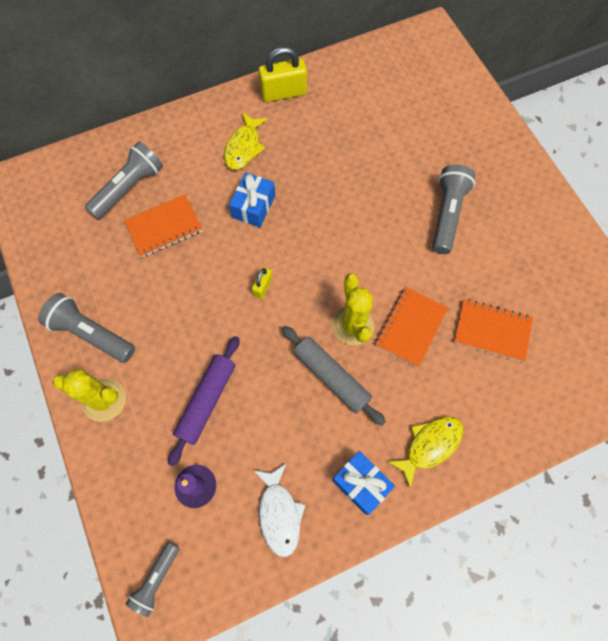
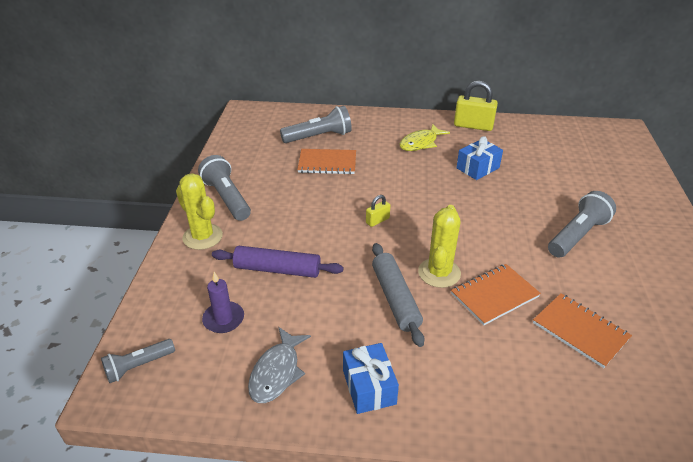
camera: 30 degrees right, 30 degrees down
purple rolling pin [168,336,239,466] -> purple rolling pin turned 45 degrees clockwise [212,246,344,278]
blue gift [229,172,275,228] -> blue gift moved to [456,136,503,180]
white fish [253,464,306,557] -> grey fish [248,327,311,403]
yellow fish [388,416,463,489] -> none

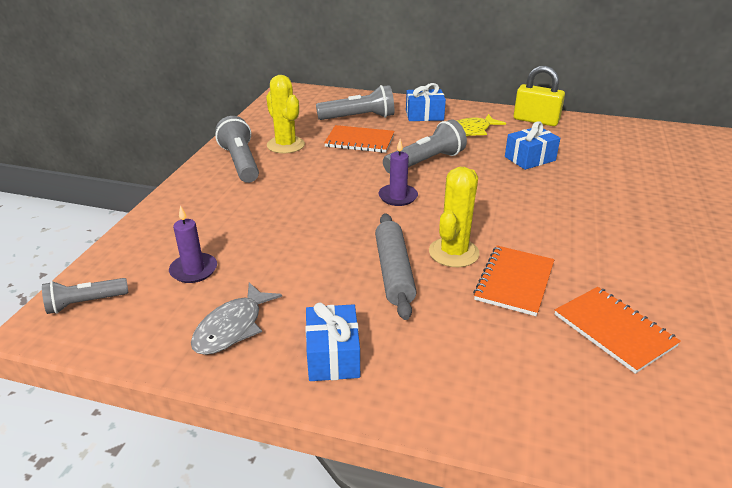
camera: 10 degrees right, 5 degrees down
yellow cactus [176,173,223,250] -> yellow cactus moved to [266,75,305,153]
purple rolling pin [212,246,344,278] -> none
yellow padlock [366,195,390,227] -> purple candle [379,139,418,206]
orange notebook [451,264,541,325] -> orange notebook turned 45 degrees counterclockwise [473,246,554,316]
grey flashlight [548,191,616,258] -> grey flashlight moved to [383,120,467,174]
none -> blue gift [406,83,446,121]

